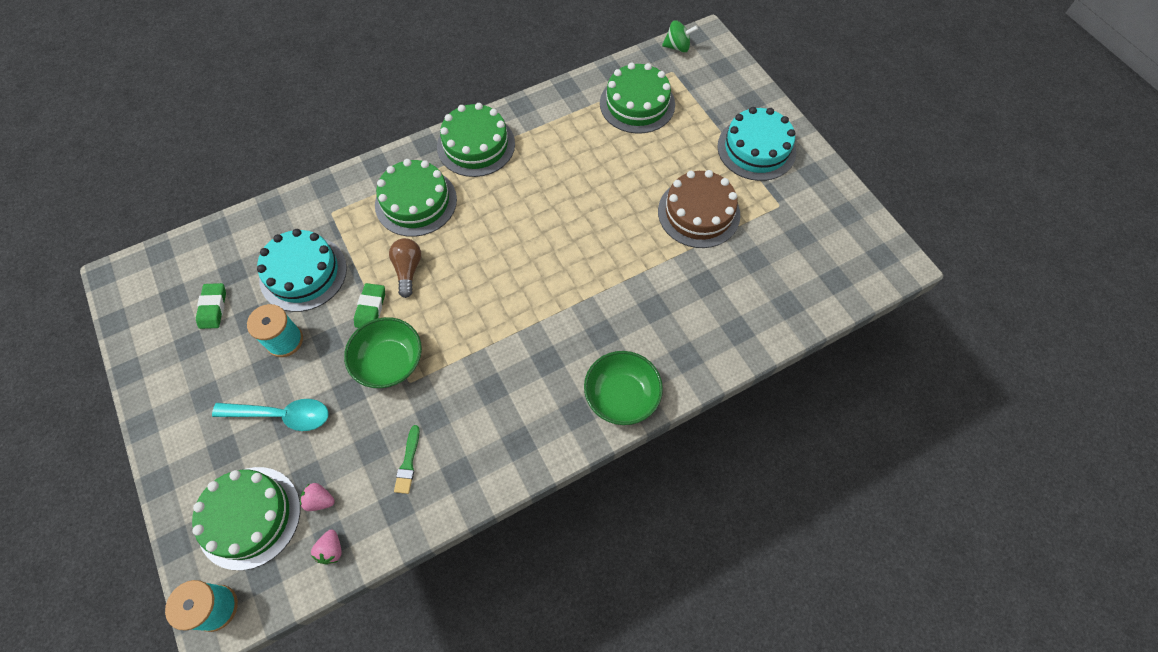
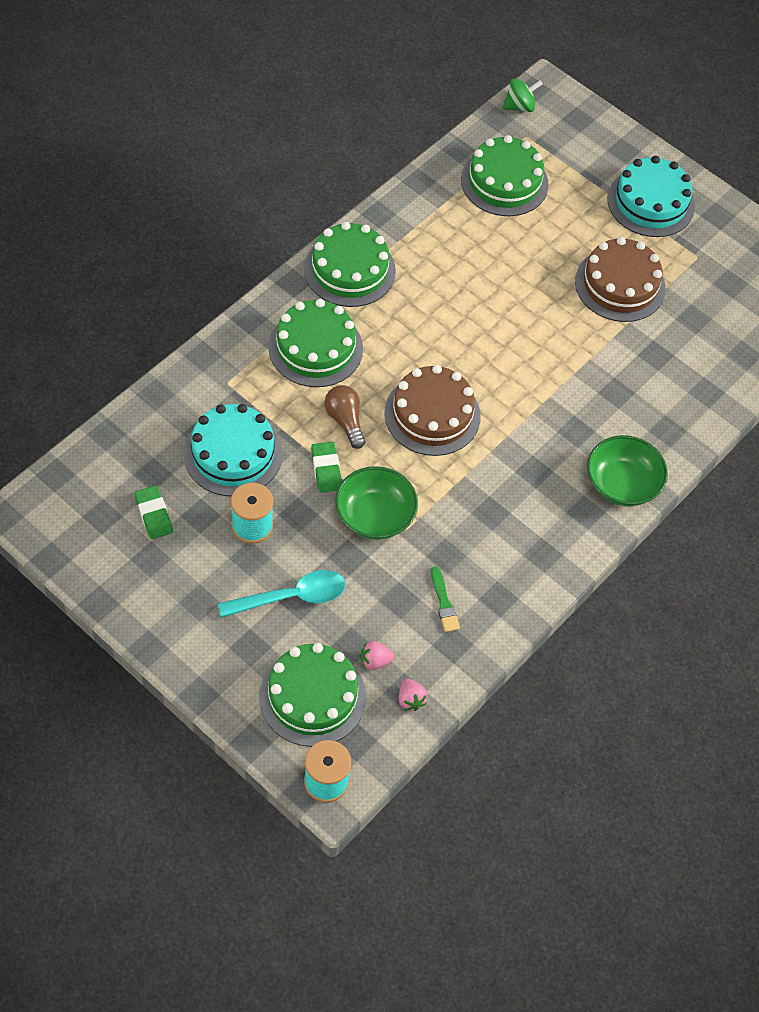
camera: 25 degrees left, 5 degrees down
none -> brown cake [384,365,481,456]

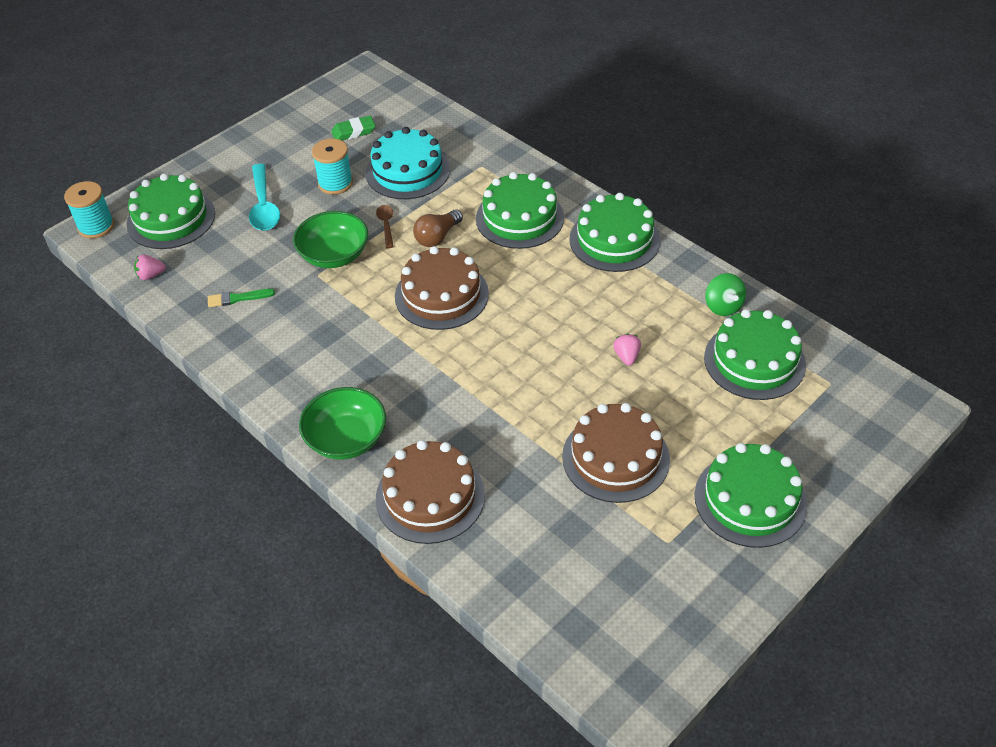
camera: 100 degrees right, 10 degrees down
green eraser [311,442,342,493] -> brown spoon [376,205,394,248]
brown light bulb [325,385,365,449] -> brown light bulb turned 150 degrees clockwise [413,209,463,247]
pink strawberry [361,641,395,670] -> pink strawberry moved to [613,333,641,366]
green spinning top [503,78,543,112] -> green spinning top moved to [705,273,746,316]
turquoise cake [607,156,695,237] -> green cake [694,443,807,548]
none -> brown cake [376,440,485,544]

